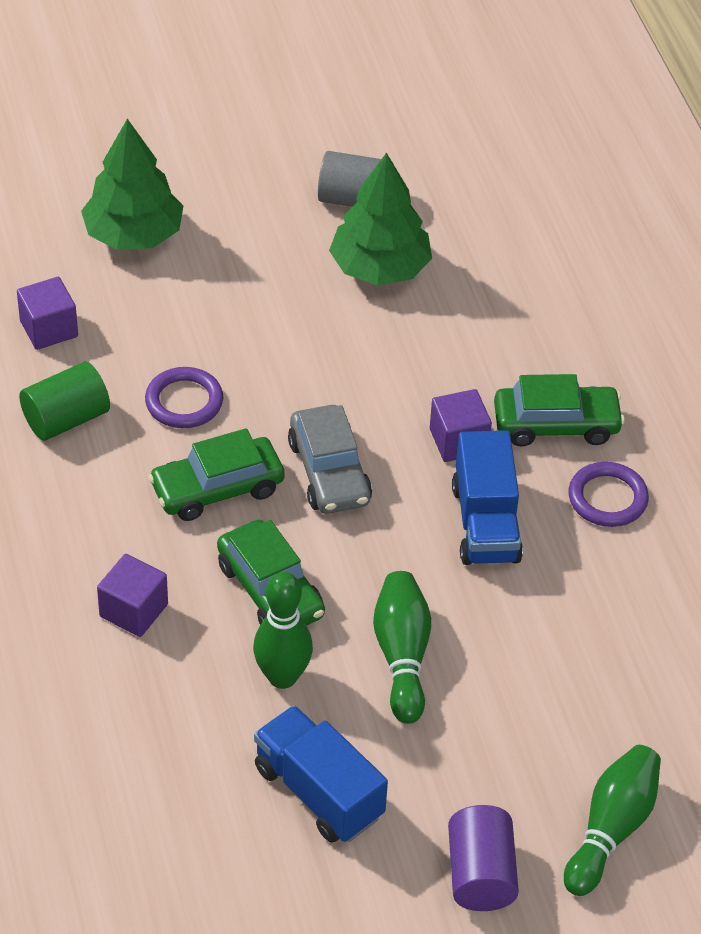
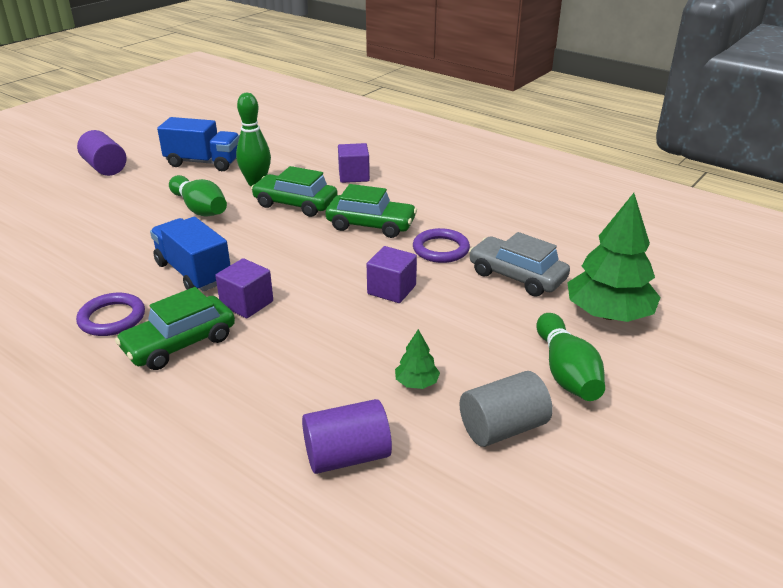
camera: 145 degrees right, 15 degrees down
purple cube [17,277,78,350] -> purple cube moved to [367,246,417,303]
green cylinder [19,362,110,441] -> none
green car [148,428,285,521] -> green car turned 75 degrees clockwise [326,184,417,238]
grey car [288,405,372,514] -> grey car moved to [469,232,570,297]
green tree [329,153,432,285] -> green tree [395,329,440,389], size x0.45
green bowling pin [564,745,661,896] -> green bowling pin moved to [536,313,605,401]
none -> purple cylinder [302,399,392,474]

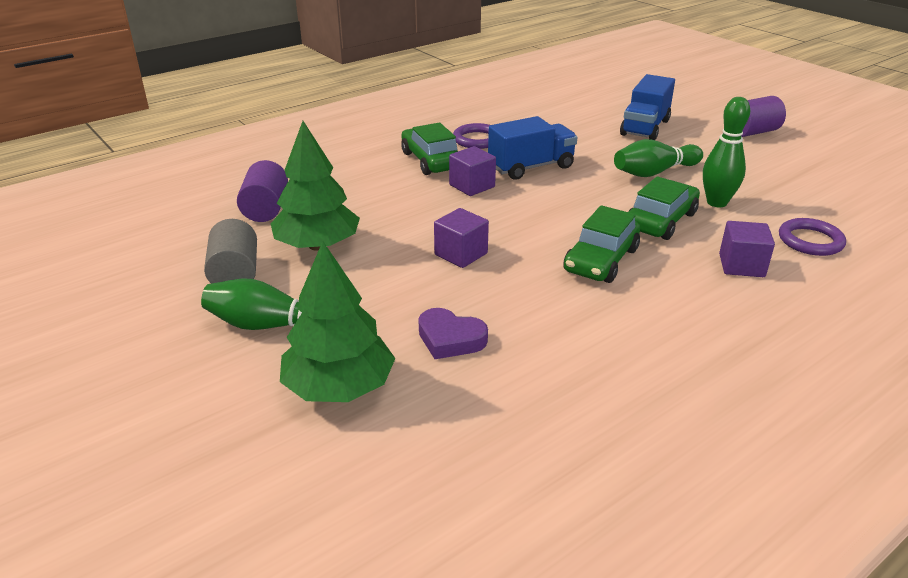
camera: 105 degrees right, 0 degrees up
blue truck [157,117,240,171] -> blue truck moved to [620,74,675,140]
green tree [395,329,440,389] -> green tree [271,121,360,250], size x2.24
purple ring [413,228,470,263] -> purple ring moved to [779,218,846,256]
grey car [469,232,570,297] -> purple heart [418,308,488,359]

